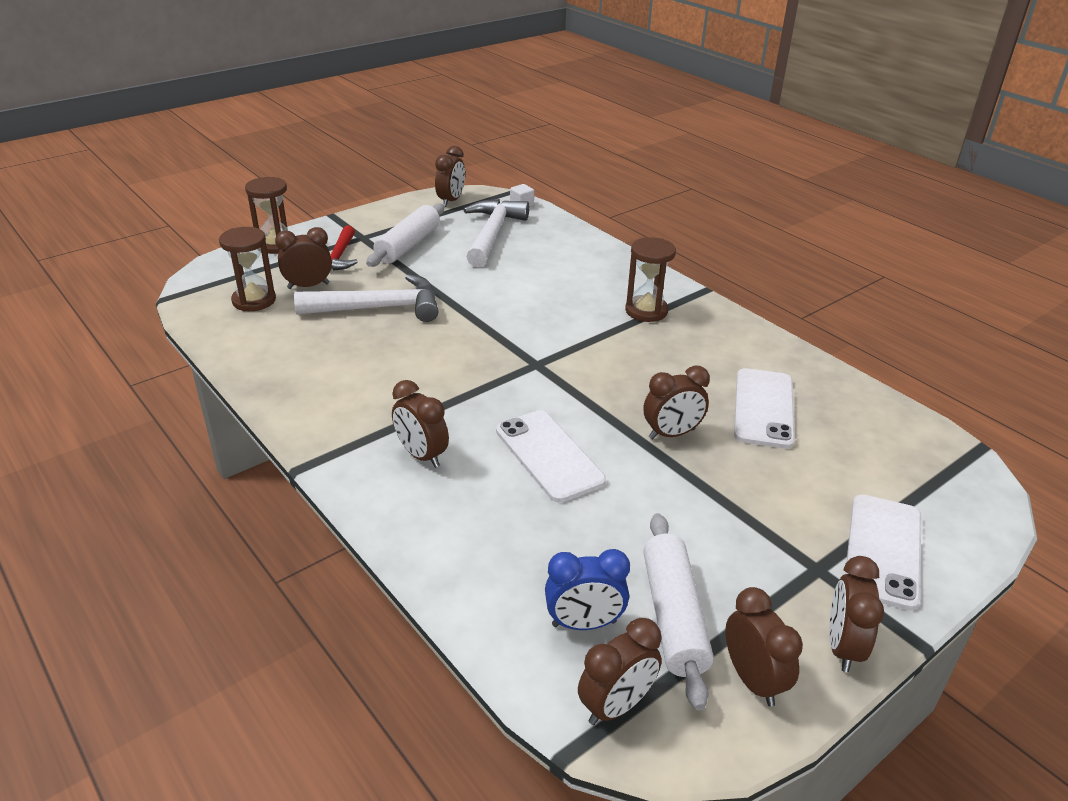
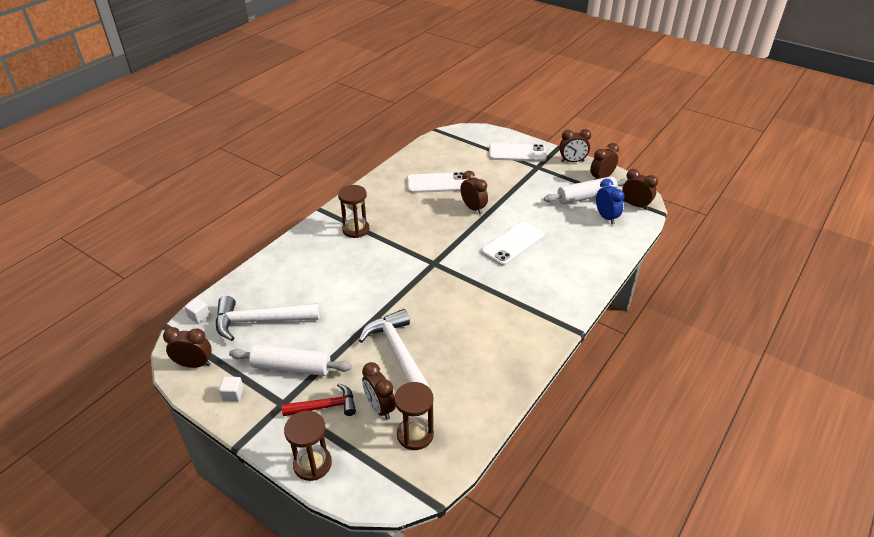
camera: 105 degrees left, 5 degrees up
brown clock [392,380,449,468] -> none
none -> white cube [219,377,244,401]

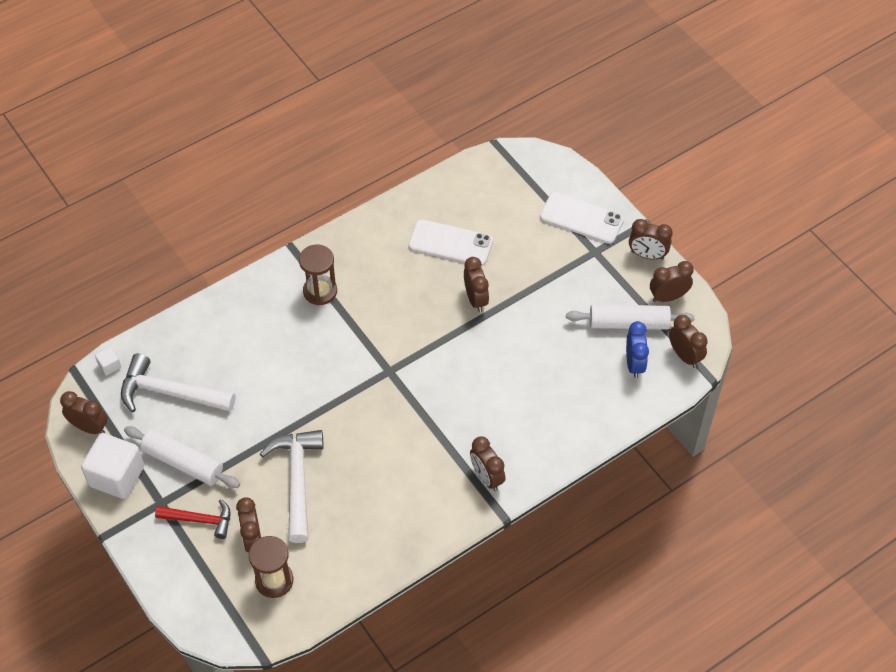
camera: 20 degrees right, 15 degrees up
white cube [219,377,244,401] -> white cube [81,433,144,499], size x2.30
brown hourglass [284,411,332,481] -> none
white phone [481,221,544,266] -> none
none -> brown clock [470,436,505,491]

